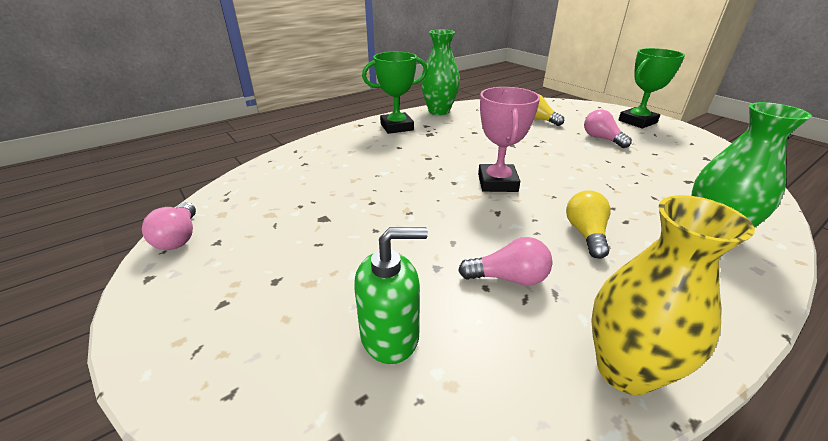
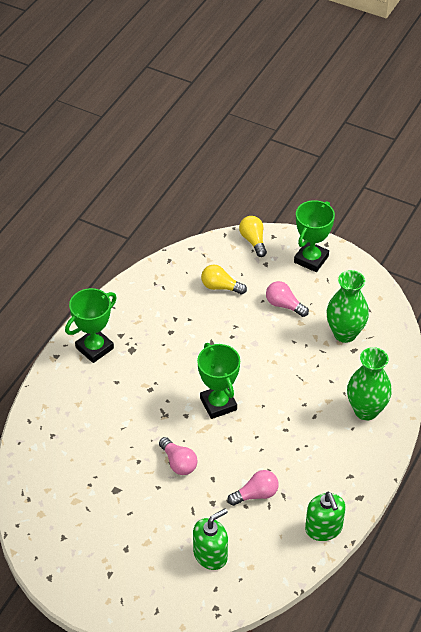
camera: 25 degrees left, 15 degrees up
pink light bulb [142,202,196,250] -> pink light bulb moved to [159,437,197,475]
green vase [421,30,460,115] -> green vase moved to [327,270,369,343]
pink trophy [478,87,540,192] -> green trophy [197,343,240,419]
yellow light bulb [566,190,610,259] -> yellow light bulb moved to [239,216,267,257]
yellow vase [591,195,755,395] -> green soap dispenser [305,492,345,541]

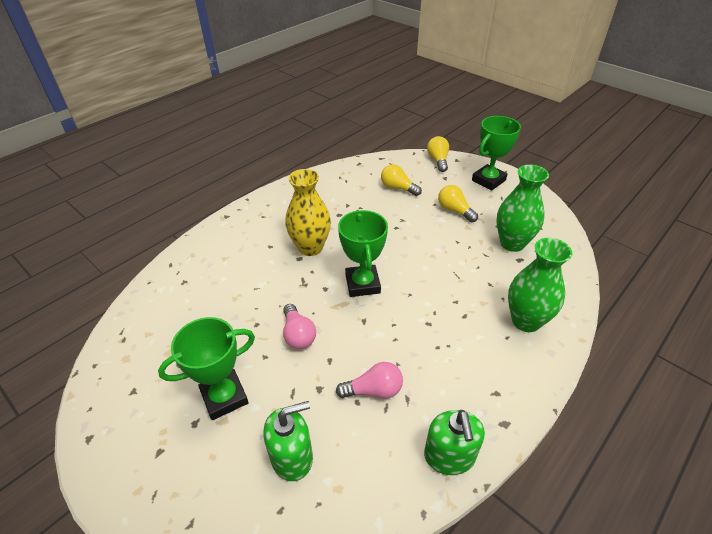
camera: 15 degrees right, 5 degrees down
green trophy [65,288,117,363] -> green trophy moved to [158,317,255,420]
pink light bulb [266,281,309,317] -> yellow light bulb [438,185,478,222]
none -> yellow vase [285,169,331,256]

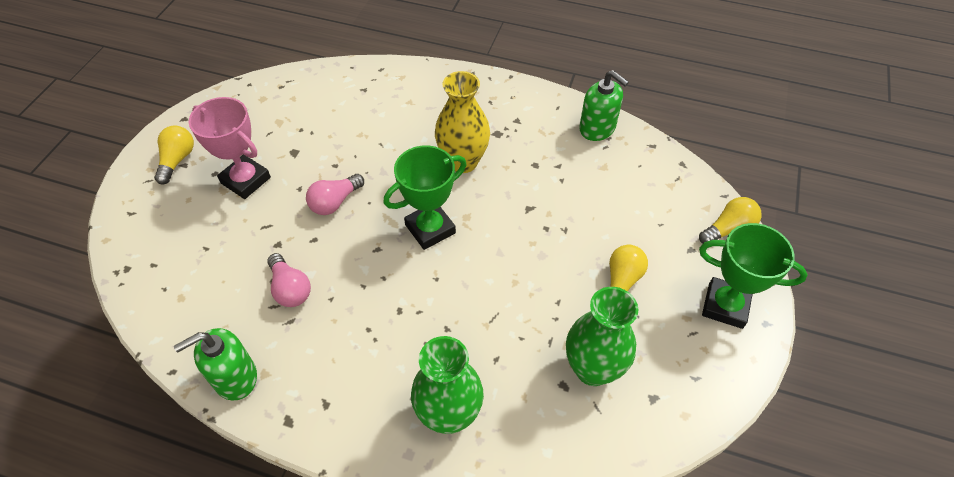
camera: 65 degrees right, 10 degrees up
green trophy [158,317,255,420] -> pink trophy [189,97,271,199]
green soap dispenser [264,401,313,481] -> green soap dispenser moved to [579,70,629,141]
yellow light bulb [381,164,422,196] -> yellow light bulb moved to [154,125,194,185]

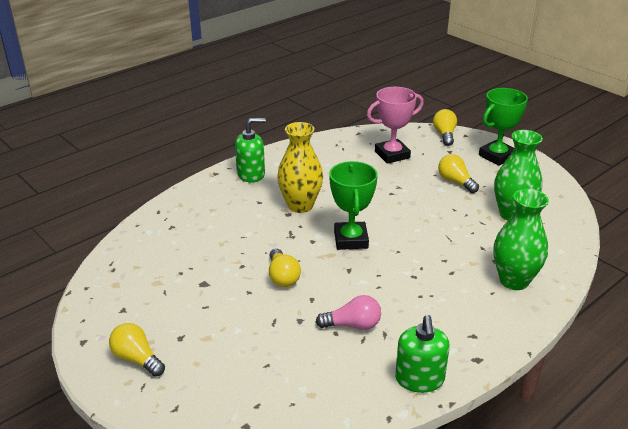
camera: 60 degrees left, 20 degrees down
pink trophy [189,97,271,199] -> pink trophy moved to [367,87,424,164]
pink light bulb [306,174,364,215] -> yellow light bulb [269,248,301,287]
green soap dispenser [579,70,629,141] -> green soap dispenser moved to [235,118,266,183]

